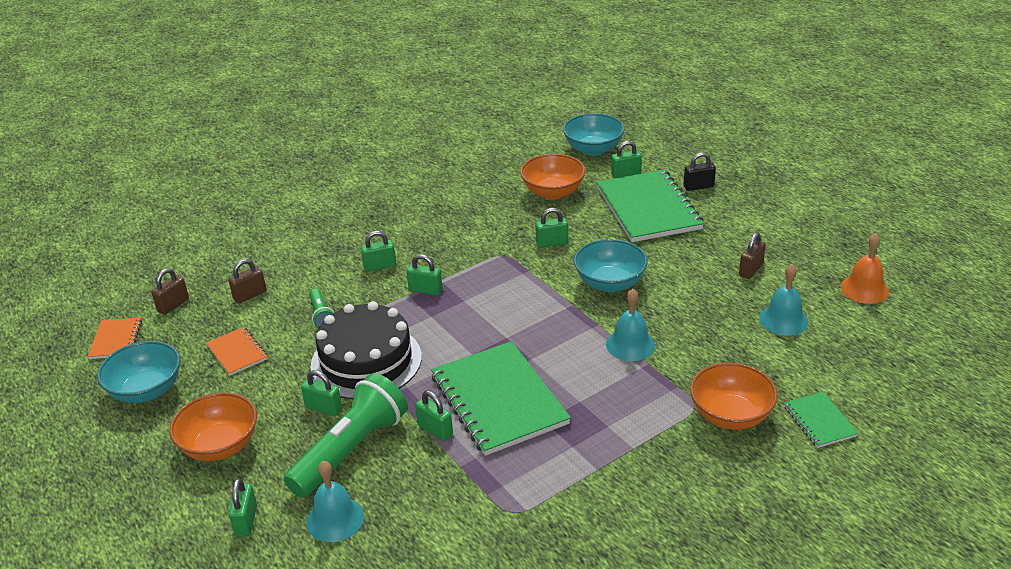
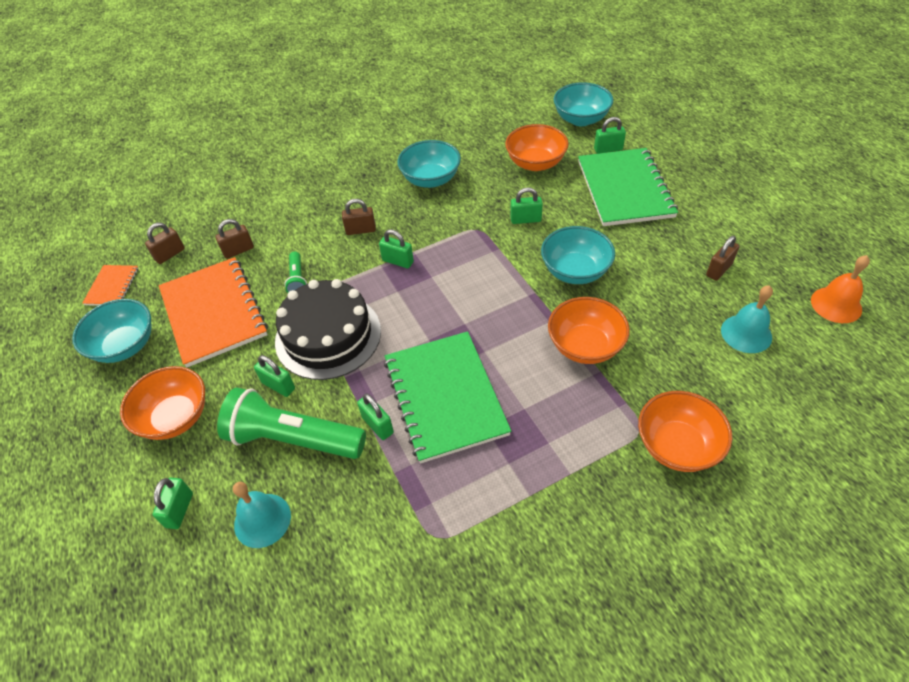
camera: 10 degrees right, 15 degrees up
orange notebook [206,327,268,375] -> orange notebook [159,257,268,368], size x2.10
green flashlight [284,373,408,498] -> green flashlight turned 120 degrees counterclockwise [217,388,366,459]
green padlock [361,231,396,272] -> brown padlock [342,199,376,235]
turquoise bell [606,288,655,361] -> orange bowl [548,297,630,364]
black padlock [684,152,716,191] -> none
green notebook [784,392,859,448] -> none
none -> turquoise bowl [397,140,461,188]

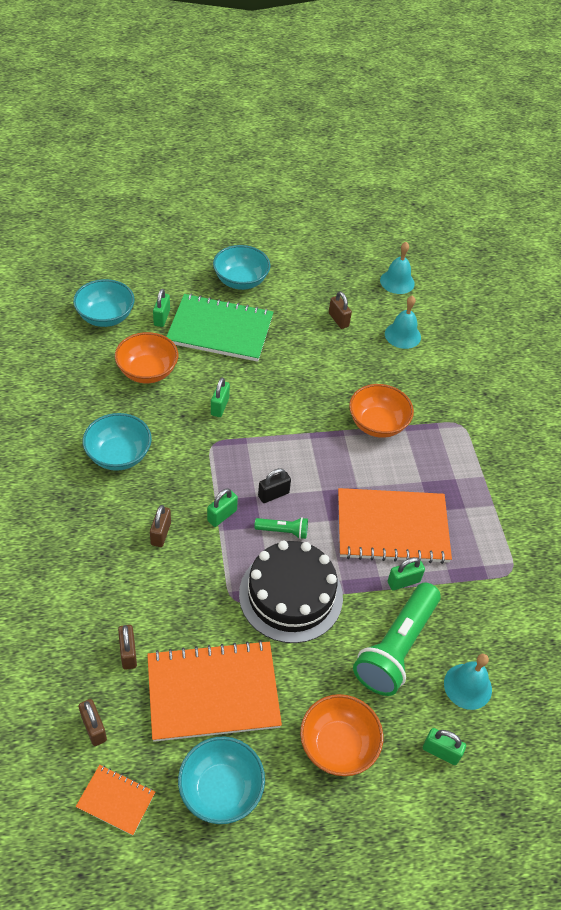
camera: 80 degrees left, 0 degrees up
green padlock [254,355,295,397] -> none
green flashlight [284,252,307,293] -> green flashlight moved to [254,517,308,539]
green notebook [384,331,511,464] -> orange notebook [338,488,452,564]
turquoise bowl [541,226,615,284] -> turquoise bowl moved to [213,245,270,290]
orange bowl [638,391,732,472] -> none
orange bell [811,255,870,323] -> turquoise bell [380,242,415,294]
none -> black padlock [258,468,291,503]

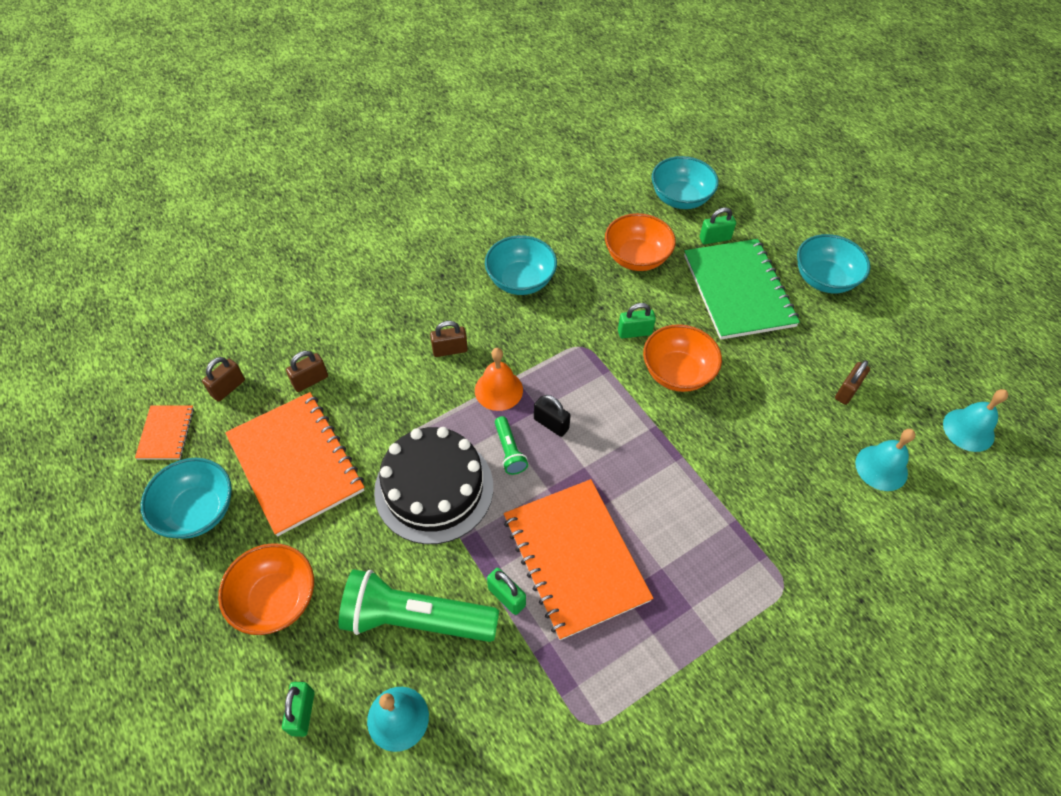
camera: 70 degrees right, 5 degrees up
green padlock [207,488,238,527] -> orange bell [475,348,523,411]
orange bowl [349,384,414,438] -> orange bowl moved to [643,324,722,392]

